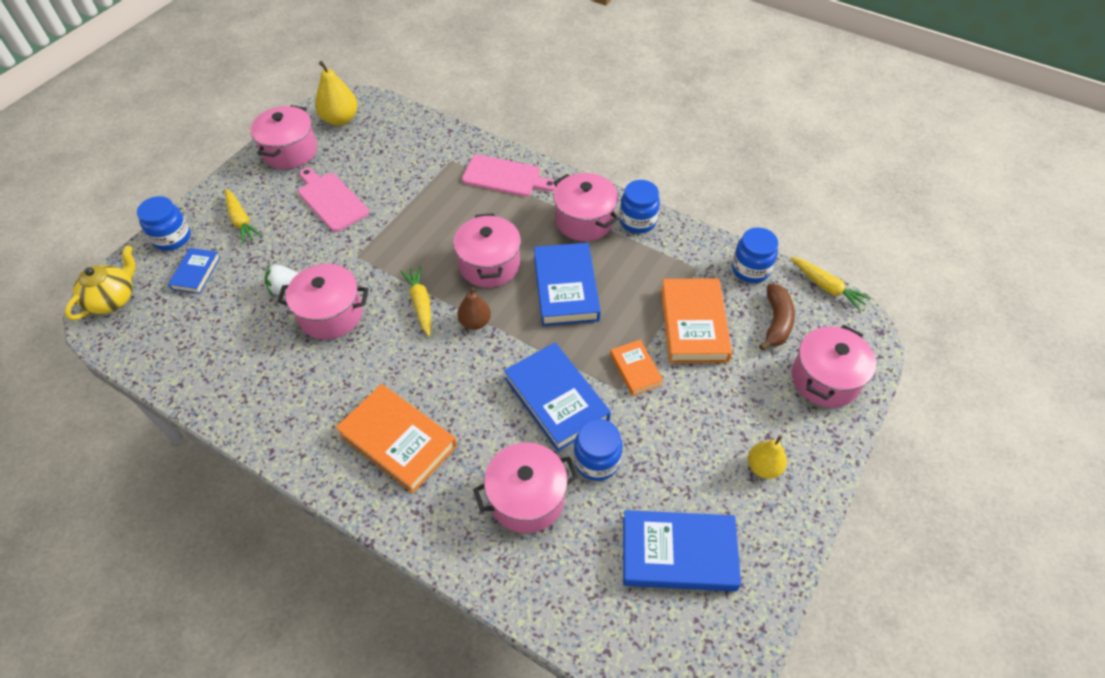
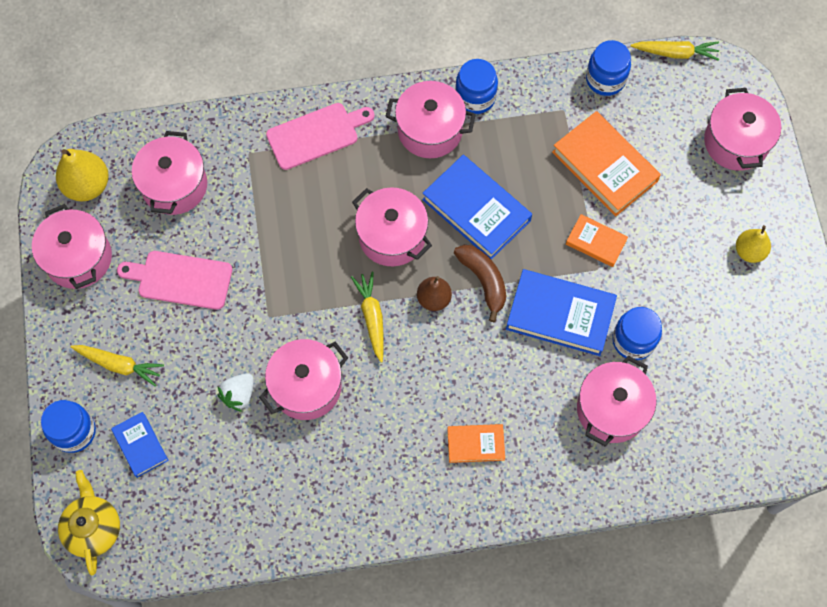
camera: 40 degrees left, 15 degrees up
orange book [336,384,457,493] -> orange book [447,424,505,463], size x0.55
yellow carrot [400,266,431,336] -> yellow carrot turned 45 degrees clockwise [351,272,384,363]
blue book [623,510,741,591] -> none
brown banana [759,284,795,350] -> brown banana moved to [454,245,506,322]
none -> pink pot [132,131,207,215]

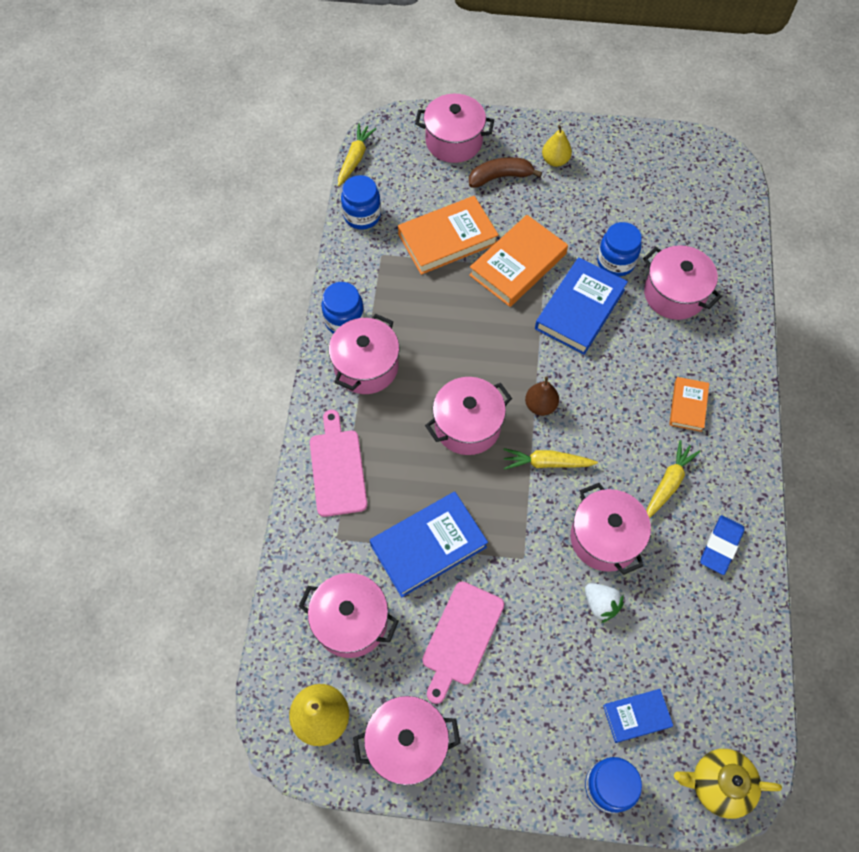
camera: 75 degrees left, 5 degrees down
yellow carrot [71,345,164,386] -> yellow carrot moved to [647,440,701,518]
blue book [422,155,532,260] -> blue book moved to [370,492,488,597]
brown banana [454,245,506,322] -> brown banana moved to [469,157,542,188]
orange book [566,214,628,267] -> orange book [469,215,568,307], size x1.81
none -> blue eraser [700,515,744,575]

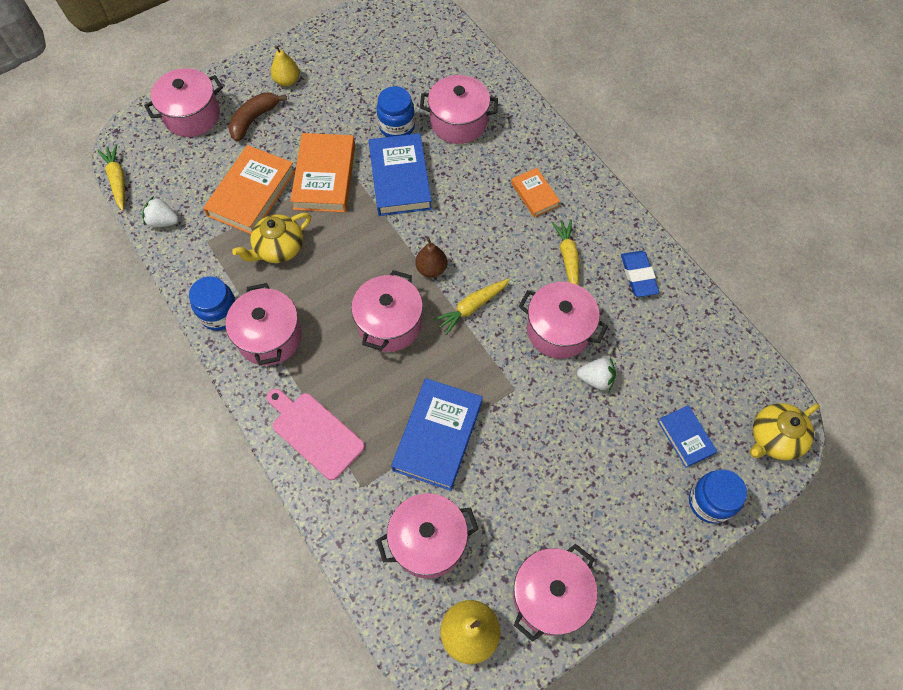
camera: 40 degrees left, 0 degrees up
blue jar [341,175,381,229] -> white strawberry [142,196,179,227]
pink cutting board [422,581,504,704] -> none
blue book [603,689,673,743] -> blue book turned 60 degrees counterclockwise [658,405,717,468]
none -> yellow teapot [232,213,311,263]

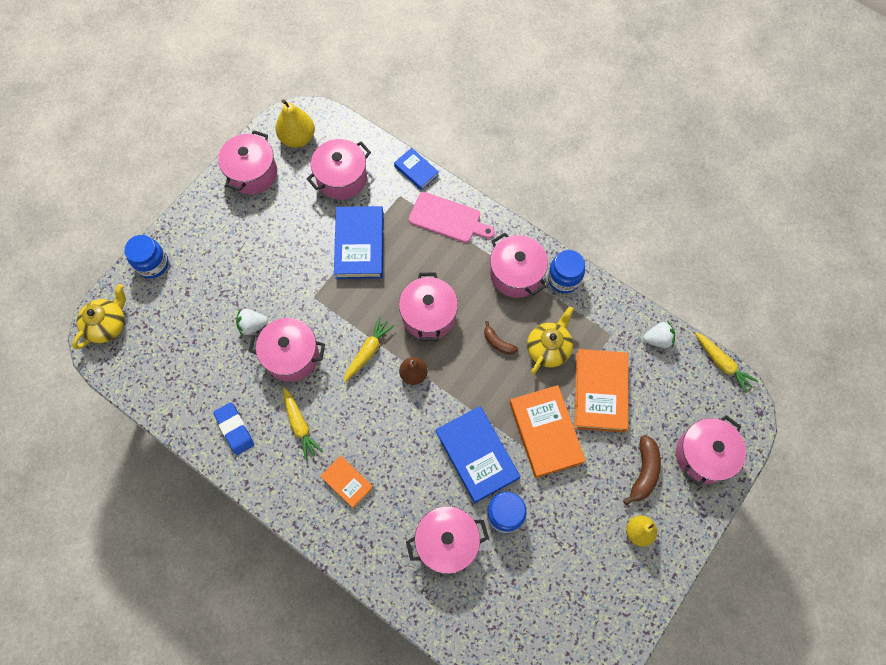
camera: 160 degrees right, 5 degrees up
blue book [658,405,717,468] -> blue book moved to [394,148,439,190]
none -> brown banana [484,321,518,355]

